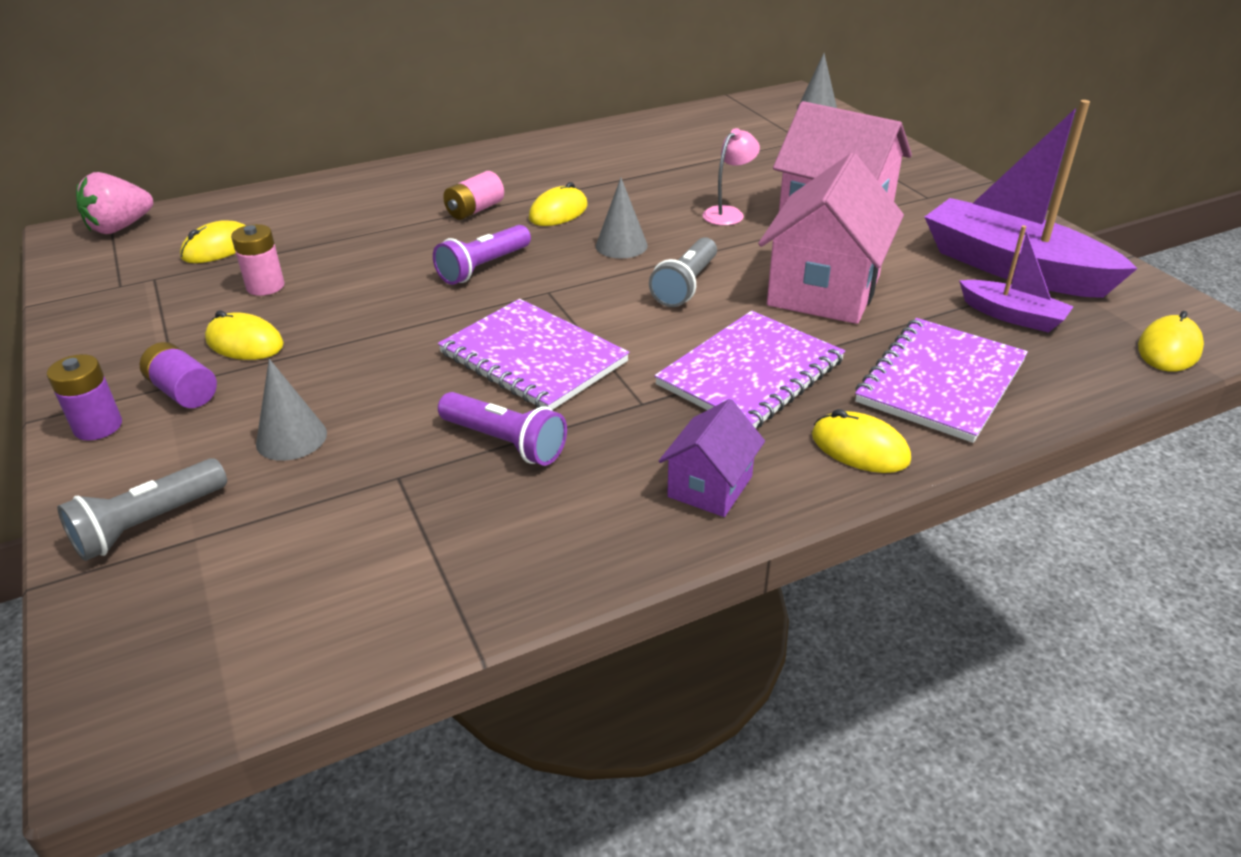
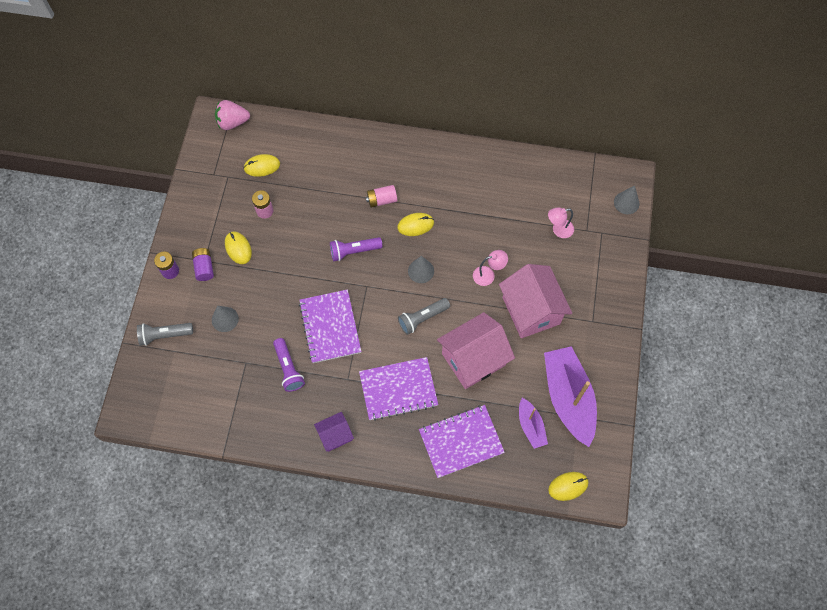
camera: 35 degrees right, 30 degrees up
yellow mouse [812,409,911,473] -> none
none -> pink lamp [548,207,574,238]

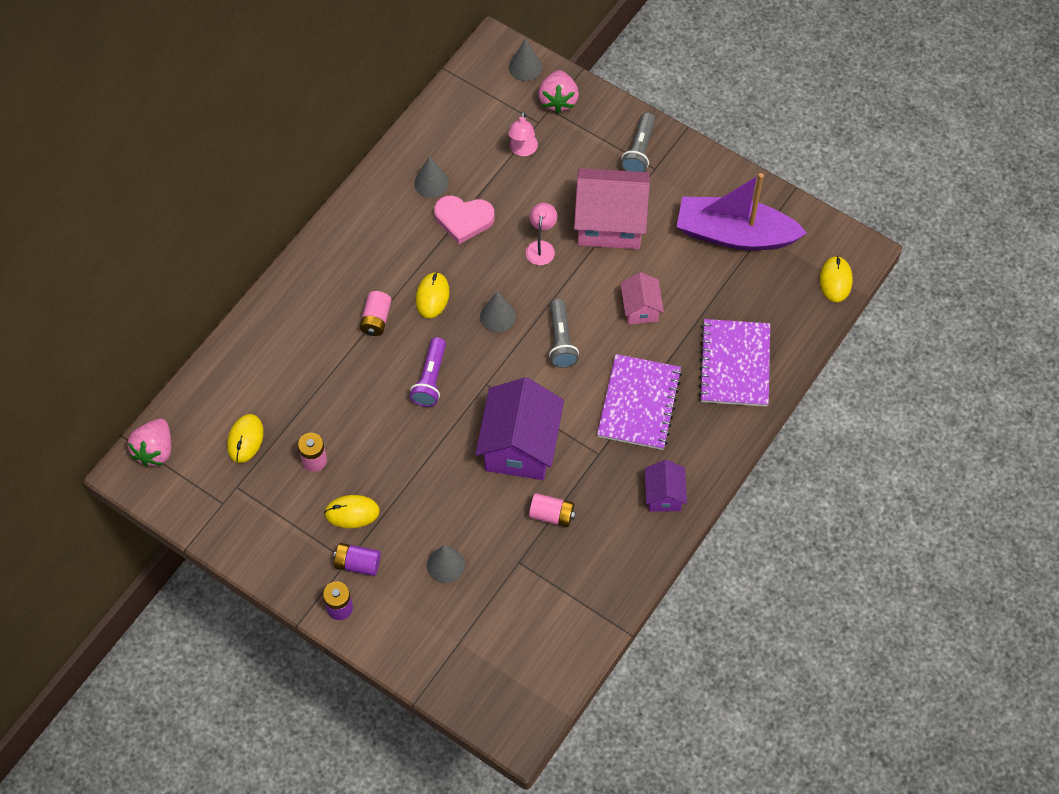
camera: 65 degrees left, 5 degrees down
grey flashlight [137,323,193,346] -> grey flashlight moved to [621,113,655,172]
purple flashlight [273,338,305,392] -> pink battery [529,493,576,527]
purple notebook [299,289,361,363] -> purple house [475,377,564,480]
pink house [437,312,515,389] -> pink house [620,272,664,325], size x0.53
purple boat [519,398,548,449] -> none
none -> grey cone [414,156,449,198]
none -> pink heart [434,195,495,244]
none -> pink strawberry [538,70,579,113]

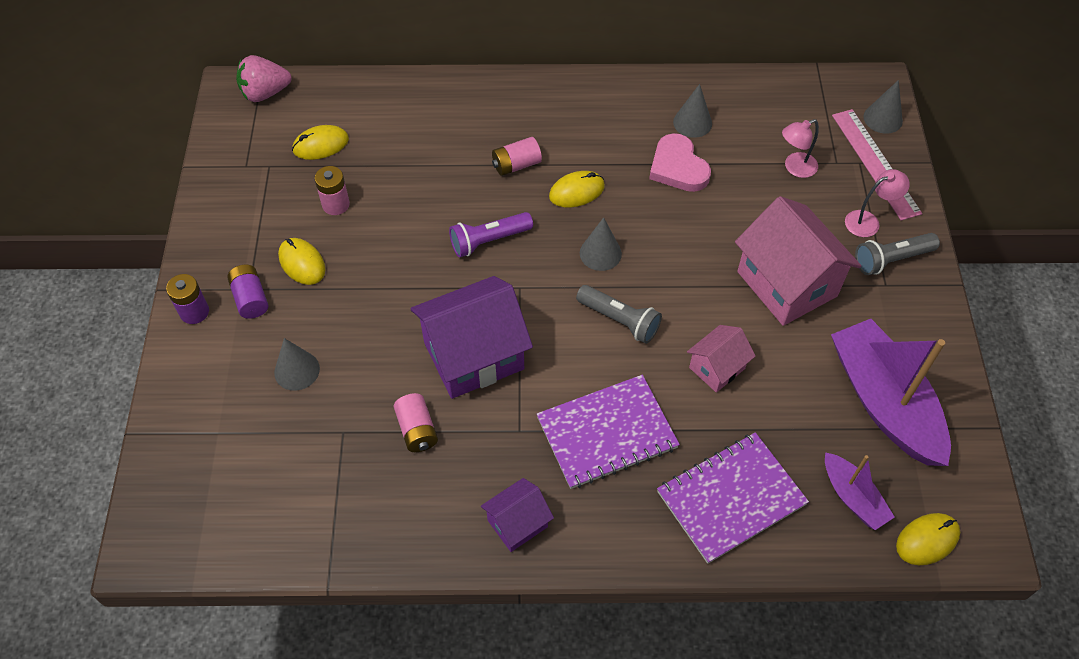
camera: 55 degrees right, 5 degrees down
pink lamp [526,203,557,265] -> pink lamp moved to [845,169,910,237]
pink strawberry [538,70,579,113] -> pink ruler [832,109,922,221]
grey flashlight [549,299,579,368] -> grey flashlight turned 105 degrees counterclockwise [576,285,662,344]
none -> purple boat [825,452,895,530]

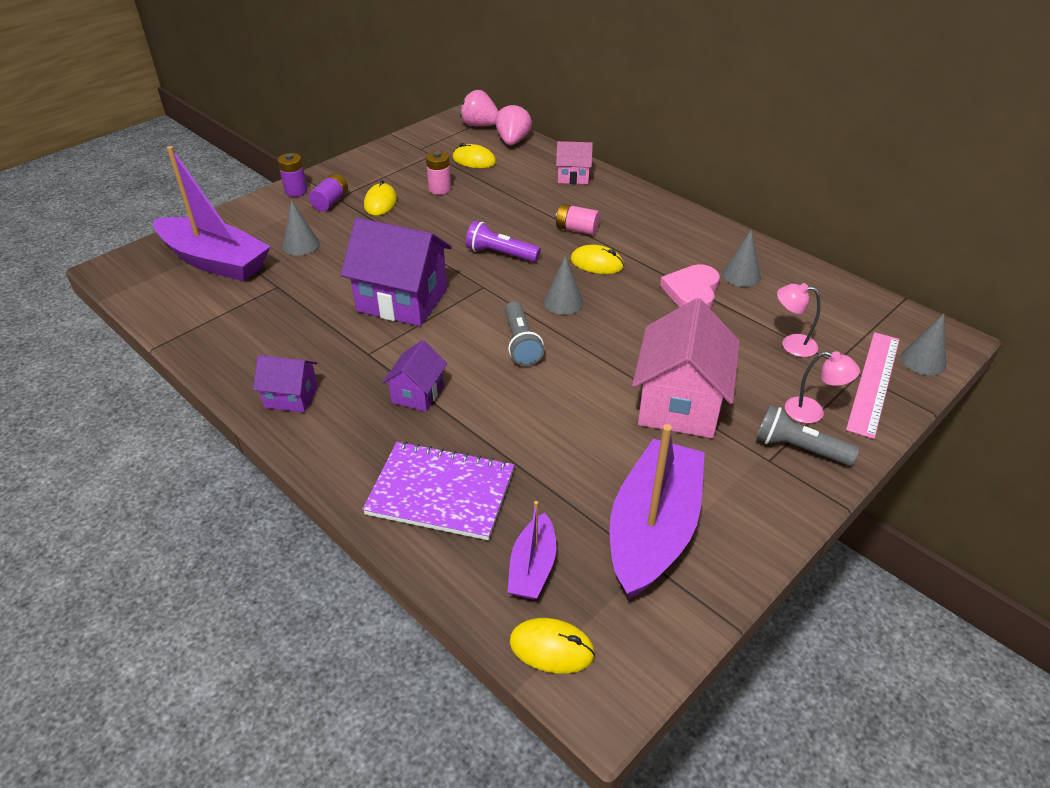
camera: 45 degrees right, 15 degrees down
pink battery [393,393,438,452] -> none
purple notebook [537,375,680,489] -> purple house [382,340,447,412]
pink house [687,325,756,393] -> pink house moved to [556,141,593,184]
none -> purple boat [154,146,271,281]
none -> pink strawberry [495,103,532,145]

